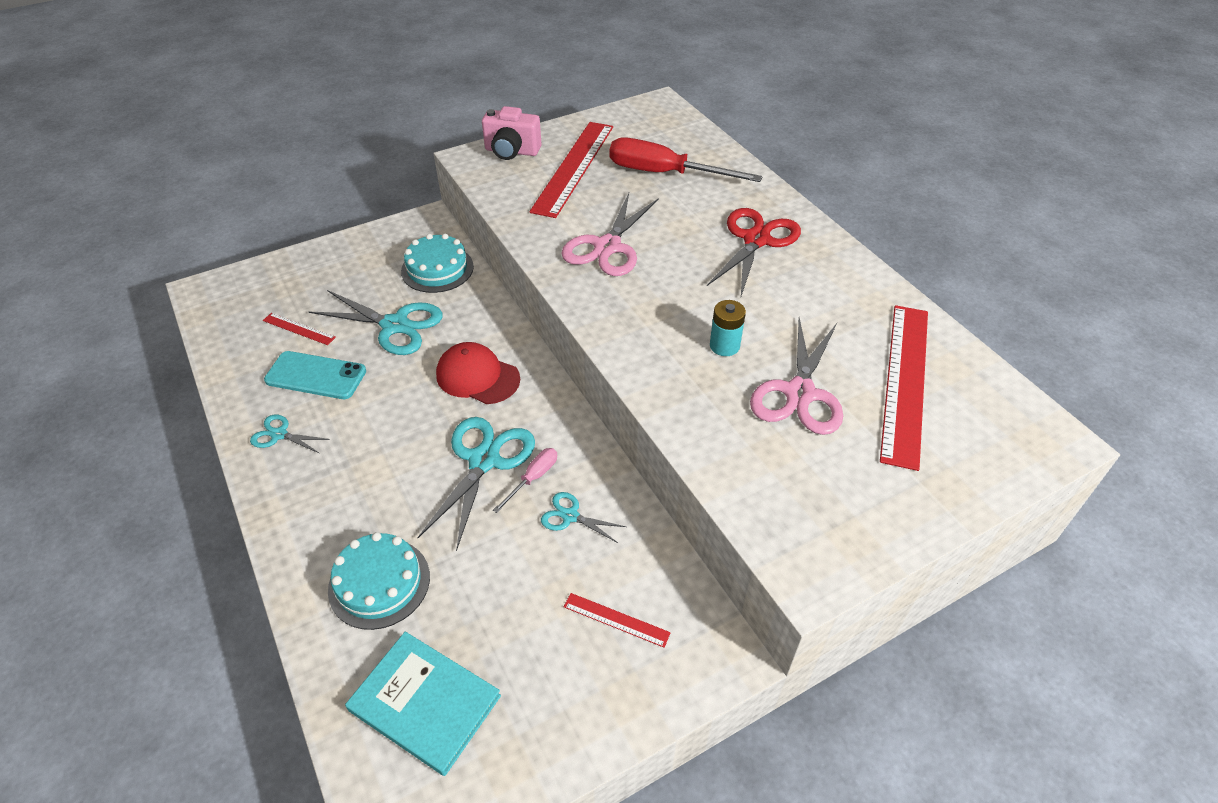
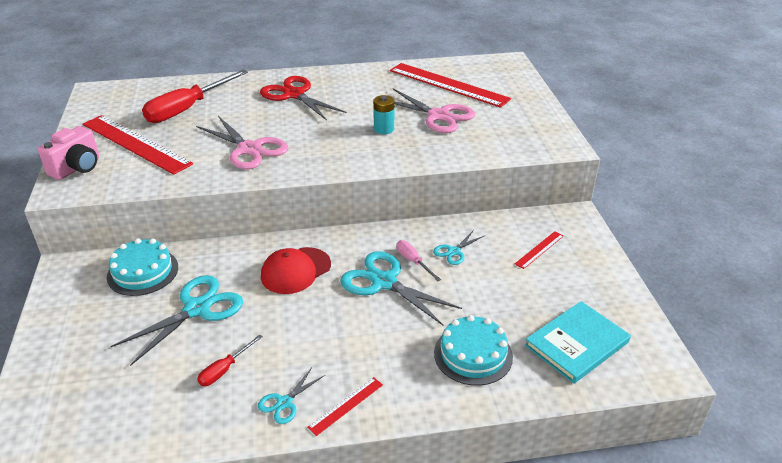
camera: 70 degrees left, 10 degrees down
red ruler [263,313,336,345] -> red ruler moved to [307,377,383,436]
turquoise phone [264,351,366,399] -> red screwdriver [197,334,263,386]

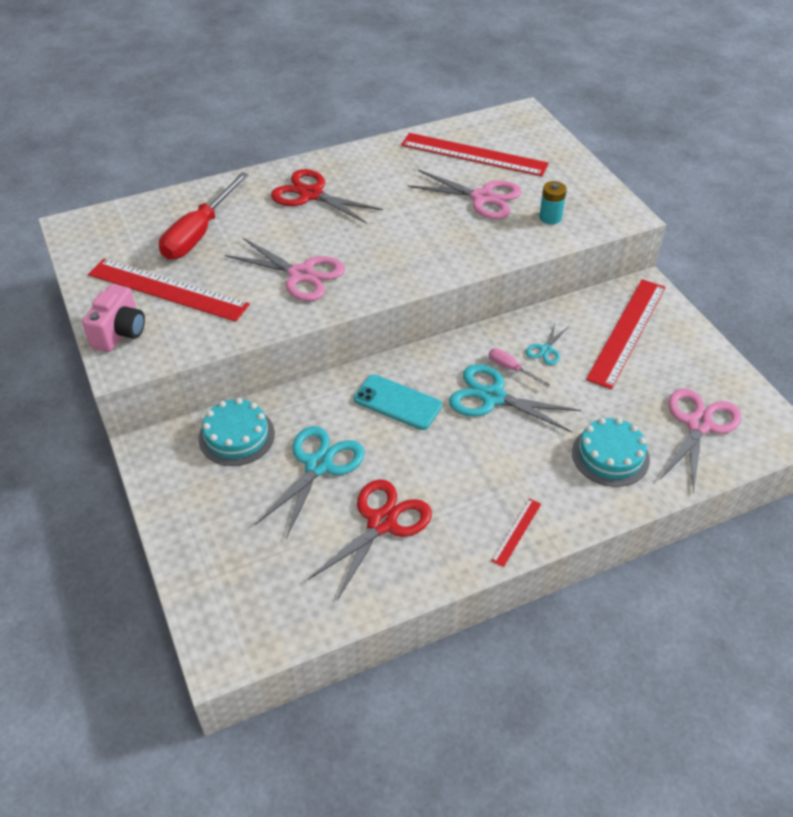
camera: 15 degrees left, 10 degrees up
red screwdriver [197,334,263,386] -> red scissors [307,479,432,600]
turquoise scissors [258,368,325,424] -> none
red cap [261,247,331,294] -> turquoise phone [354,375,442,430]
turquoise battery [373,95,394,134] -> turquoise battery moved to [539,181,567,224]
red ruler [515,231,564,269] -> red ruler [586,279,666,389], size x2.29
turquoise book [525,301,631,384] -> pink scissors [660,388,741,493]

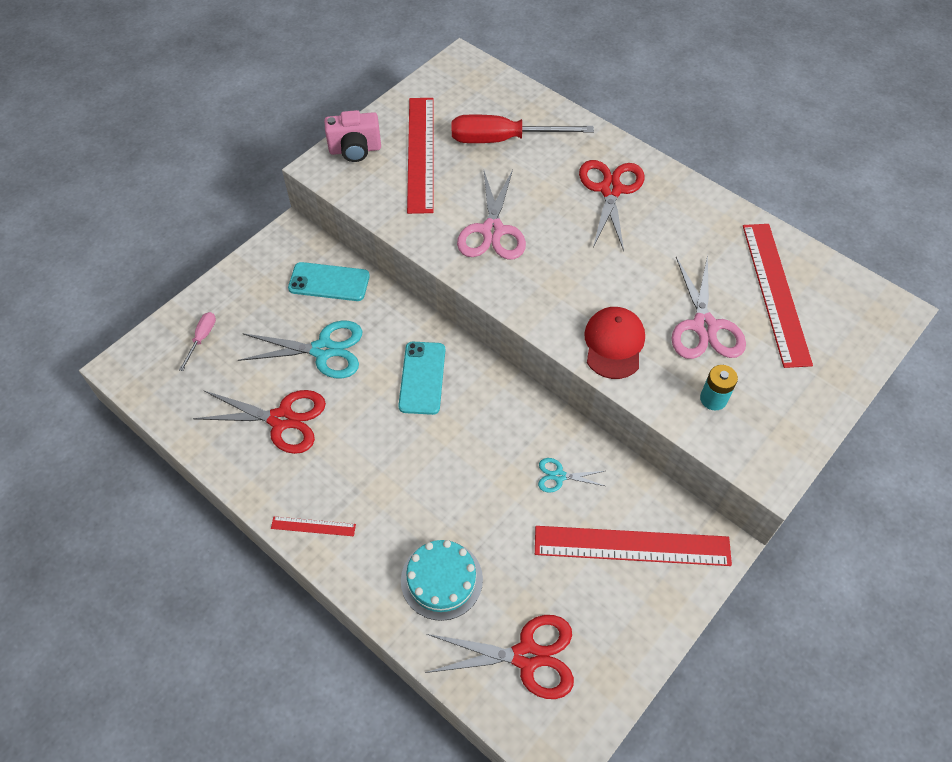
camera: 65 degrees right, 10 degrees up
turquoise cake [199,398,275,466] -> turquoise phone [288,262,370,301]
turquoise scissors [449,364,581,433] -> none
pink screwdriver [489,348,550,387] -> pink screwdriver moved to [179,312,216,371]
pink scissors [660,388,741,493] -> red scissors [425,615,574,699]
none -> red cap [584,307,645,379]

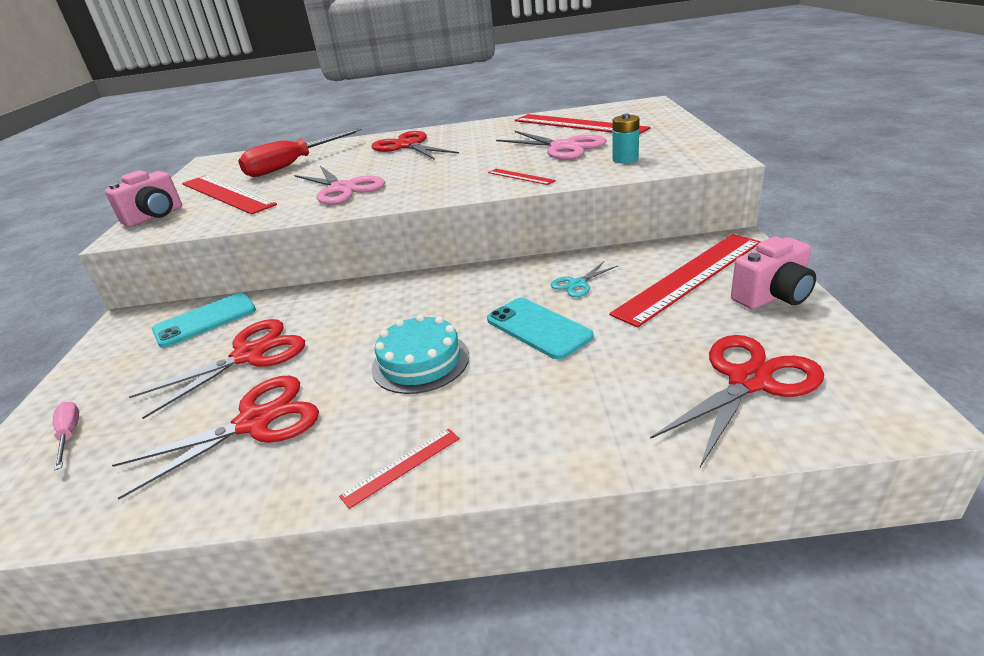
camera: 40 degrees left, 25 degrees down
turquoise scissors [238,321,362,378] -> red scissors [129,319,305,419]
turquoise phone [398,342,445,415] -> turquoise phone moved to [487,298,593,360]
turquoise cake [401,540,483,621] -> turquoise cake moved to [371,314,469,394]
red cap [584,307,645,379] -> red ruler [488,169,556,185]
none -> pink camera [731,237,816,309]

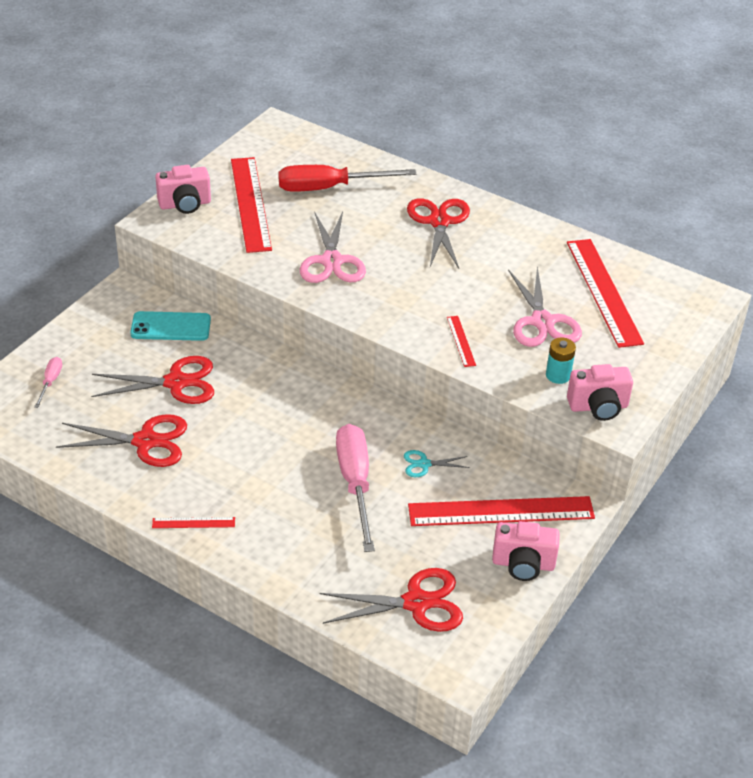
camera: 30 degrees right, 10 degrees up
turquoise cake [371,314,469,394] -> none
turquoise phone [487,298,593,360] -> pink screwdriver [336,424,375,552]
none -> pink camera [567,364,633,421]

